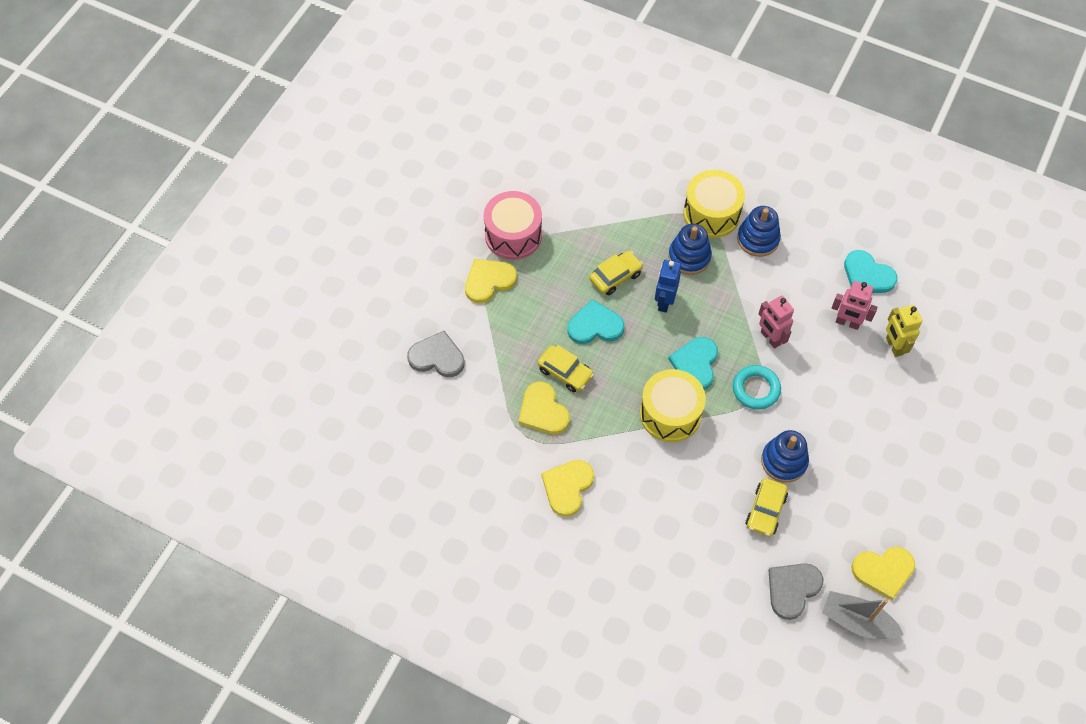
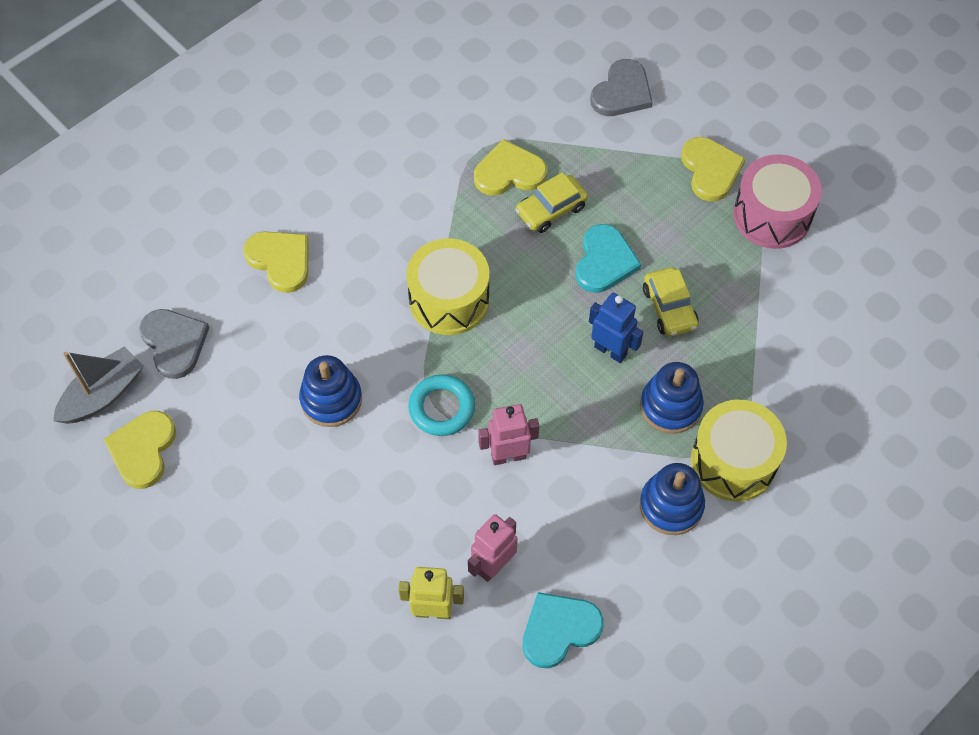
camera: 110 degrees right, 0 degrees up
yellow heart [542,460,594,517] -> yellow heart moved to [243,231,308,293]
turquoise heart [668,337,718,390] -> none
yellow car [746,478,788,536] -> none

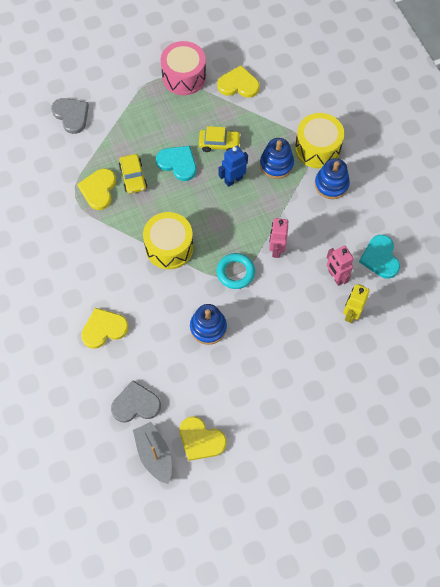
camera: 70 degrees left, 5 degrees up
yellow heart [681,137,746,202] -> yellow heart moved to [217,65,260,98]

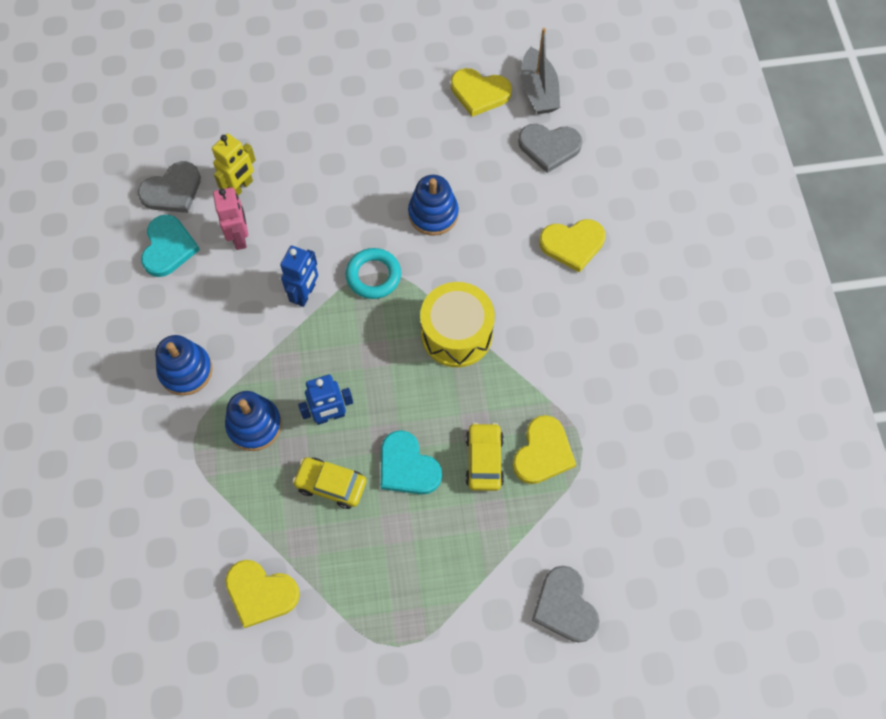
camera: 165 degrees left, 0 degrees up
pink drum [160,41,206,95] -> none
yellow heart [180,416,227,461] -> yellow heart turned 150 degrees clockwise [451,68,512,117]
pink robot [269,218,289,258] -> blue robot [280,246,318,307]
yellow drum [295,113,344,168] -> none
none -> grey heart [138,161,201,213]

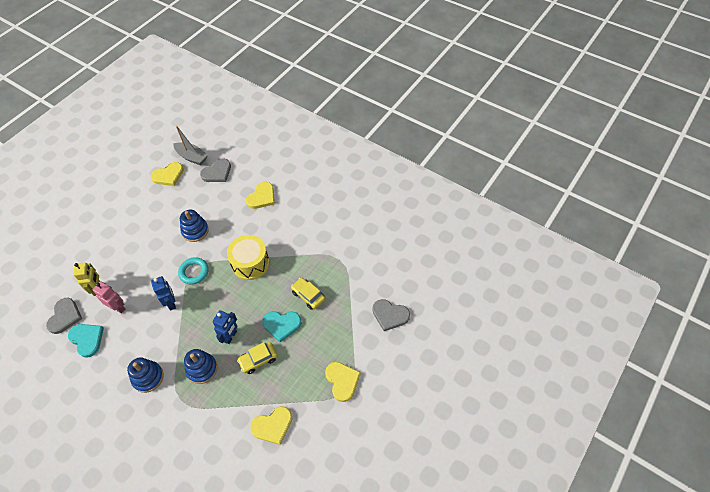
camera: 45 degrees left, 10 degrees down
yellow heart [512,415,576,484] -> yellow heart moved to [325,362,361,402]

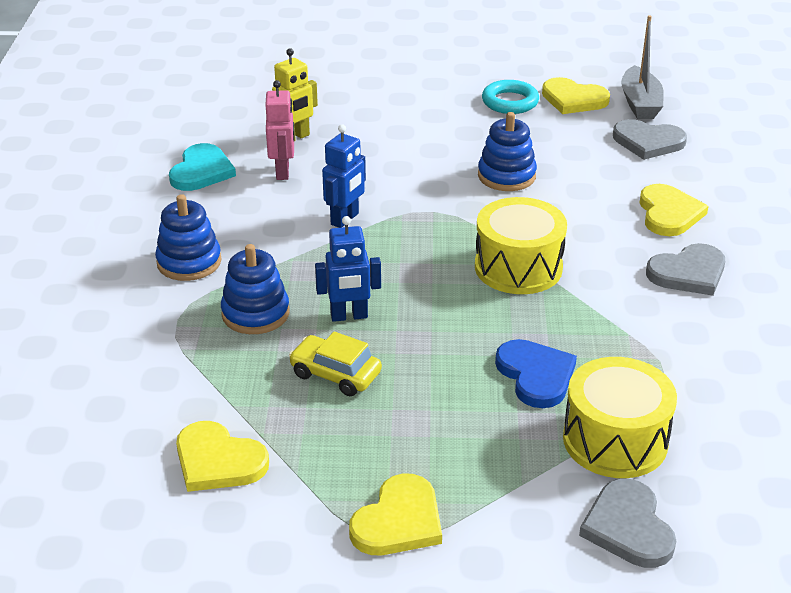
camera: 55 degrees right, 20 degrees down
grey heart [46,298,82,334] -> grey heart moved to [646,243,725,296]
turquoise ring [178,257,208,284] -> turquoise ring moved to [482,80,539,114]
yellow heart [246,182,275,209] -> yellow heart turned 90 degrees counterclockwise [639,184,708,236]
turquoise heart [262,311,301,342] -> none
yellow car [291,278,325,309] -> blue heart [495,339,577,408]
none -> yellow drum [563,357,677,478]

